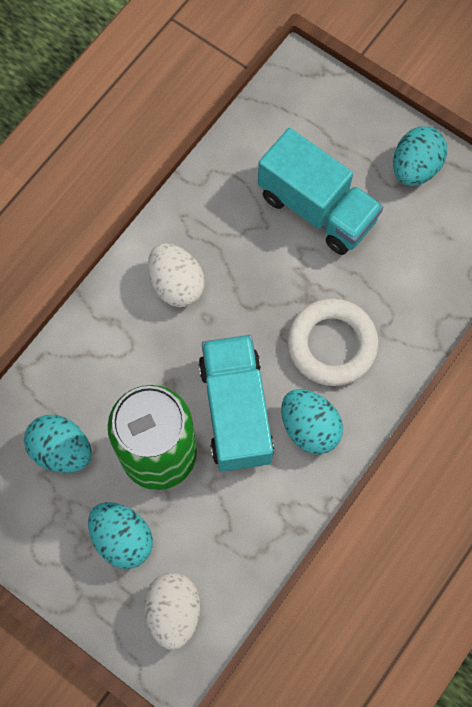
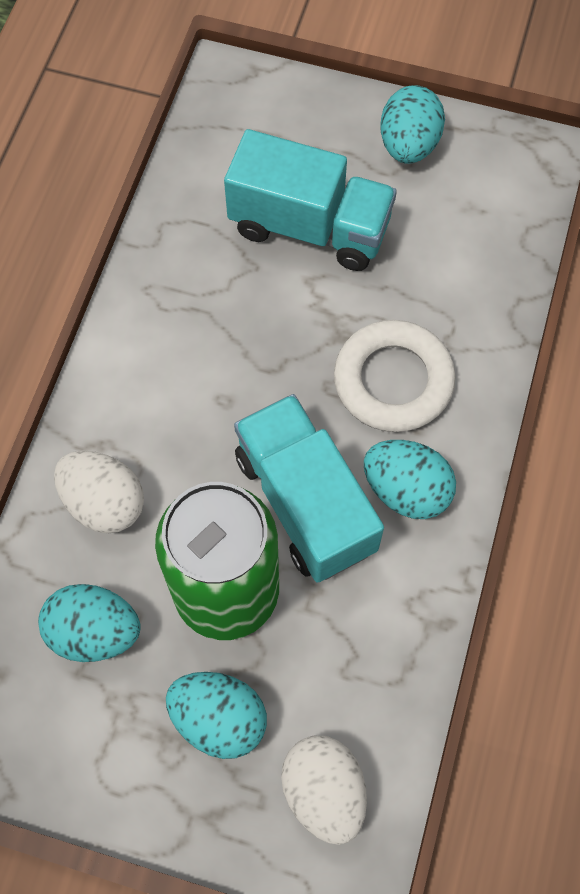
camera: 20 degrees left, 5 degrees down
white egg [148,243,205,307] -> white egg moved to [54,450,144,533]

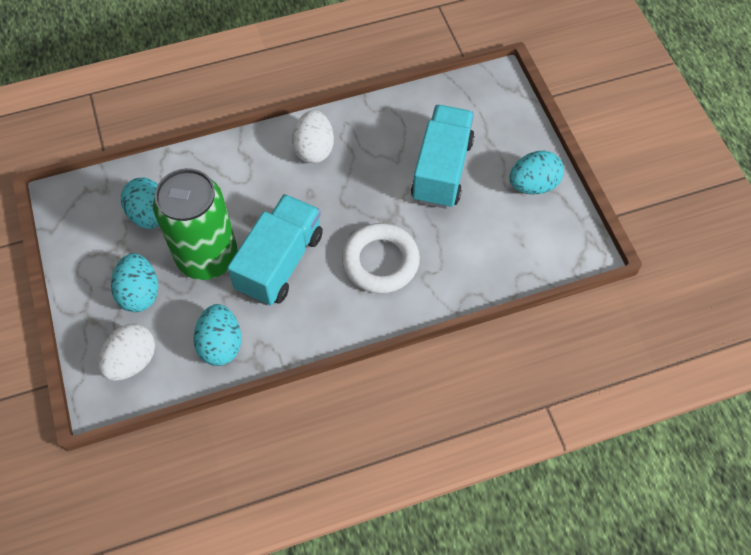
camera: 55 degrees right, 5 degrees down
white egg [54,450,144,533] -> white egg moved to [292,110,334,163]
turquoise truck [224,129,397,271] -> turquoise truck turned 150 degrees counterclockwise [411,105,474,209]
turquoise egg [364,440,456,519] -> turquoise egg moved to [194,304,241,366]

